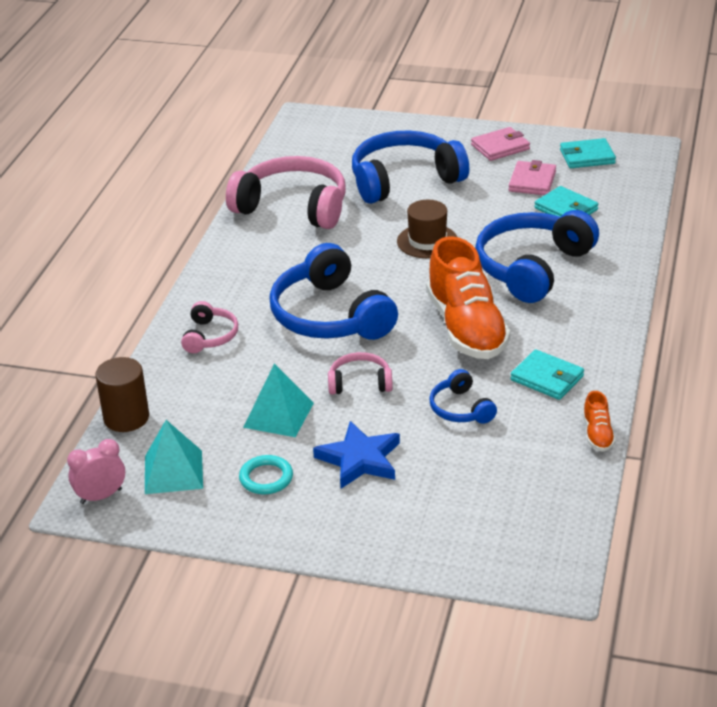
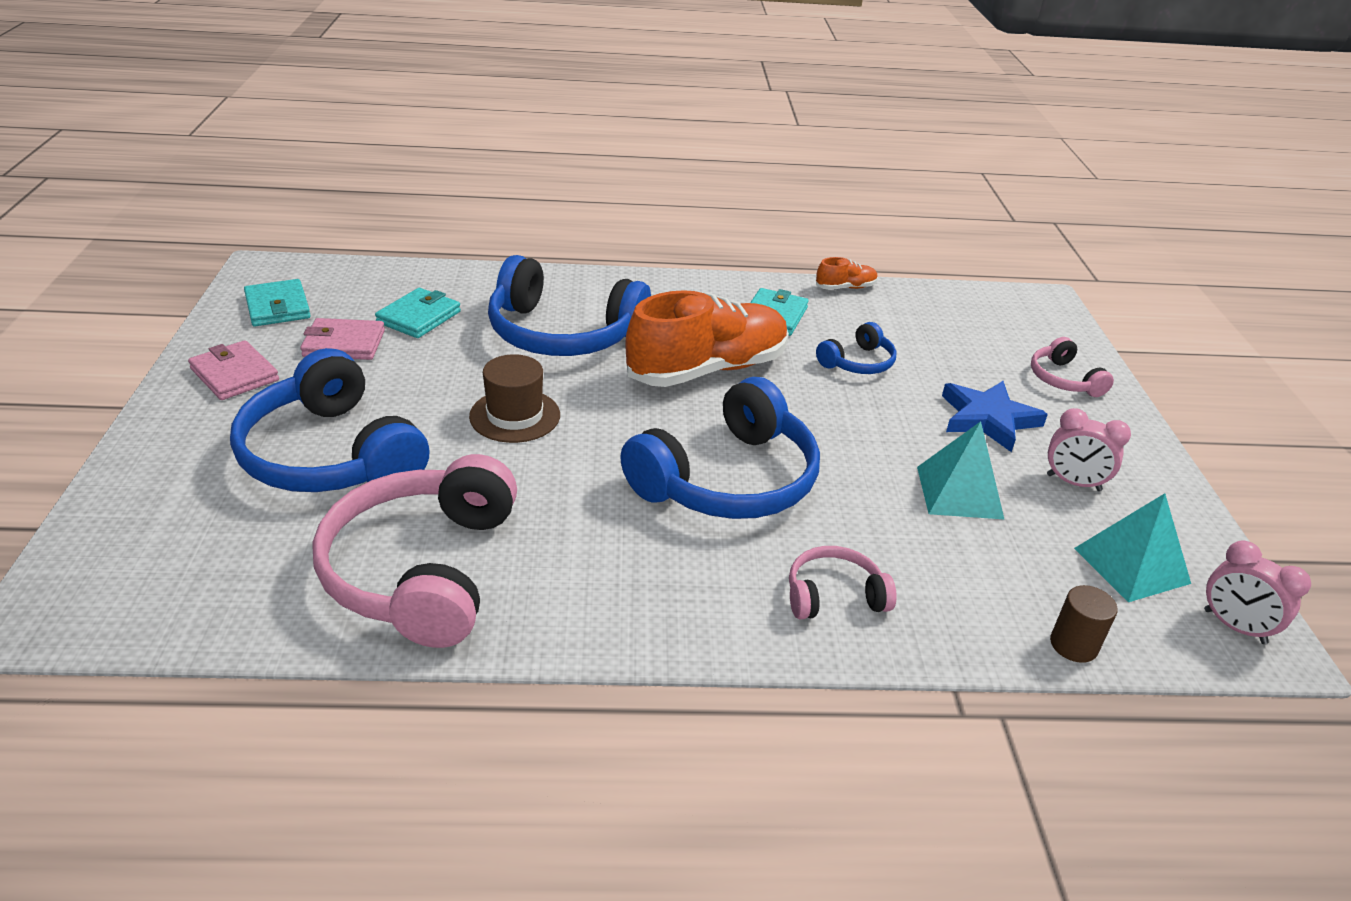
camera: 110 degrees left, 0 degrees up
brown cylinder [95,357,149,432] -> brown cylinder [1050,585,1118,663], size x0.65
turquoise ring [239,455,293,494] -> pink clock [1047,408,1131,491]
pink headphones [328,352,393,395] -> pink headphones moved to [1031,337,1114,397]

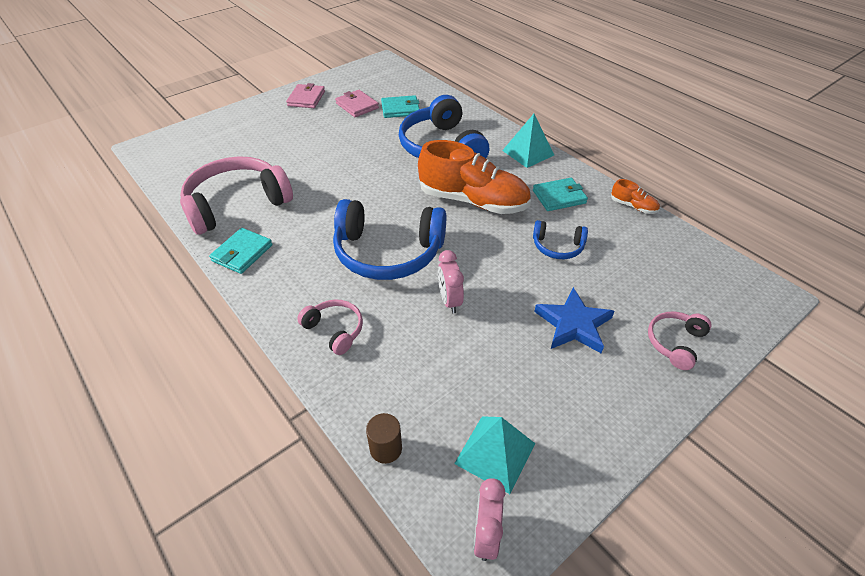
camera: 55 degrees right, 10 degrees up
blue headphones [230,348,429,492] -> none
turquoise wallet [244,279,311,326] -> turquoise wallet moved to [209,228,273,274]
brown hat [469,354,560,443] -> none
turquoise pyramid [917,421,1005,520] -> turquoise pyramid moved to [502,114,554,168]
pink clock [1047,408,1131,491] -> pink clock moved to [438,250,464,314]

